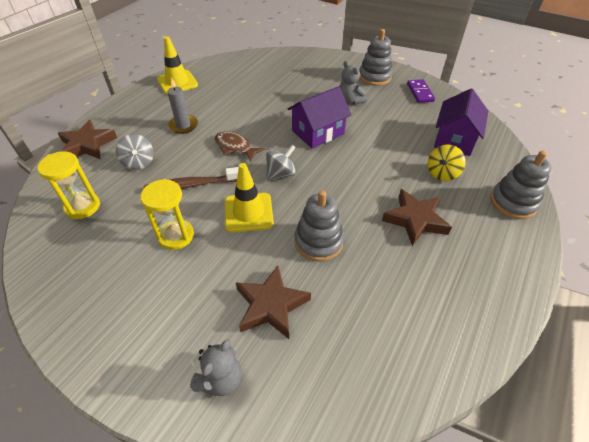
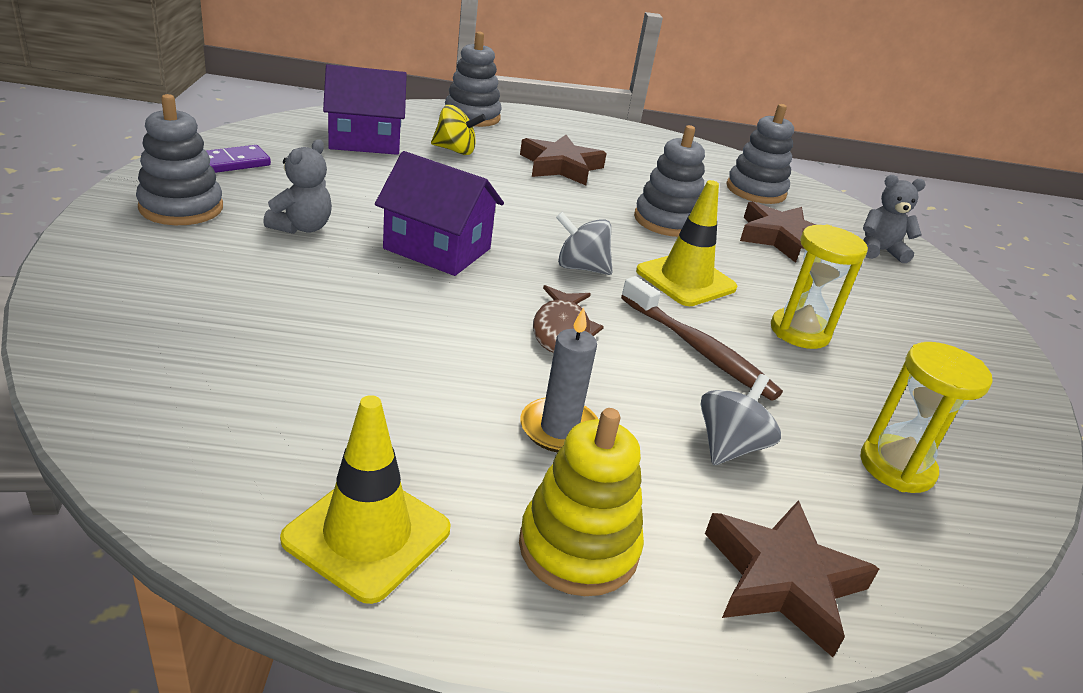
camera: 125 degrees left, 15 degrees down
none -> yellow stacking toy [519,408,644,596]
none -> grey stacking toy [727,104,794,204]

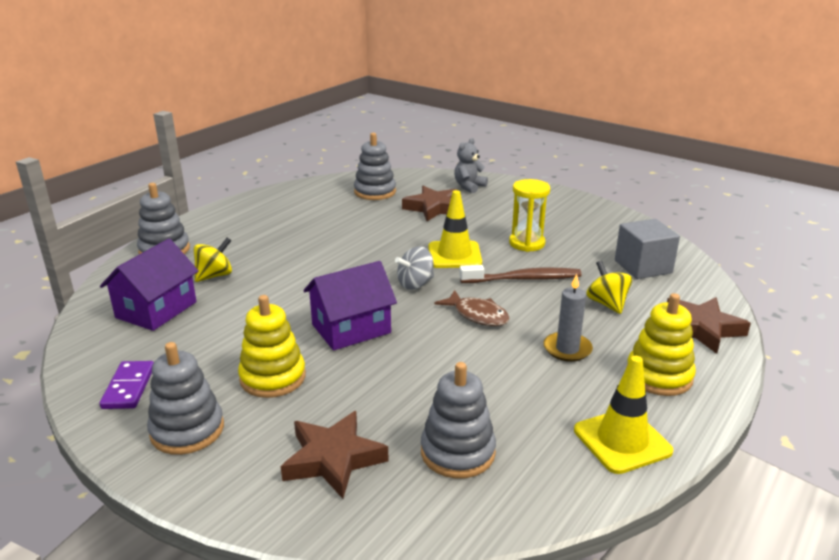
camera: 50 degrees left, 5 degrees down
grey teddy bear [263,139,332,234] -> yellow stacking toy [238,295,306,398]
brown star [520,135,607,185] -> brown star moved to [281,411,389,499]
grey stacking toy [634,125,705,237] -> grey stacking toy moved to [421,362,496,478]
grey spinning top [700,374,781,465] -> yellow spinning top [586,261,632,314]
yellow hourglass [861,342,993,493] -> grey cube [615,219,680,279]

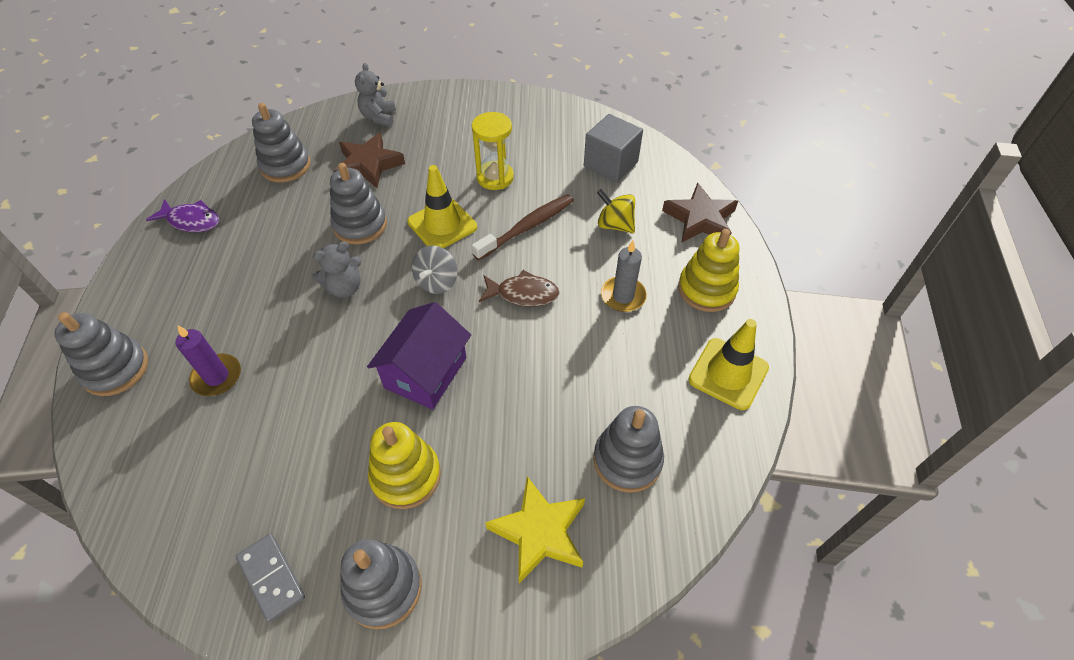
camera: 35 degrees left, 25 degrees up
purple house [100,239,199,331] -> none
purple domino [100,361,154,409] -> grey domino [236,534,305,622]
yellow spinning top [194,238,232,282] -> purple candle [175,325,241,396]
brown star [281,411,389,499] -> yellow star [485,476,585,584]
none -> purple fish [146,199,219,232]
none -> grey teddy bear [312,241,361,298]
none -> grey stacking toy [330,163,387,245]

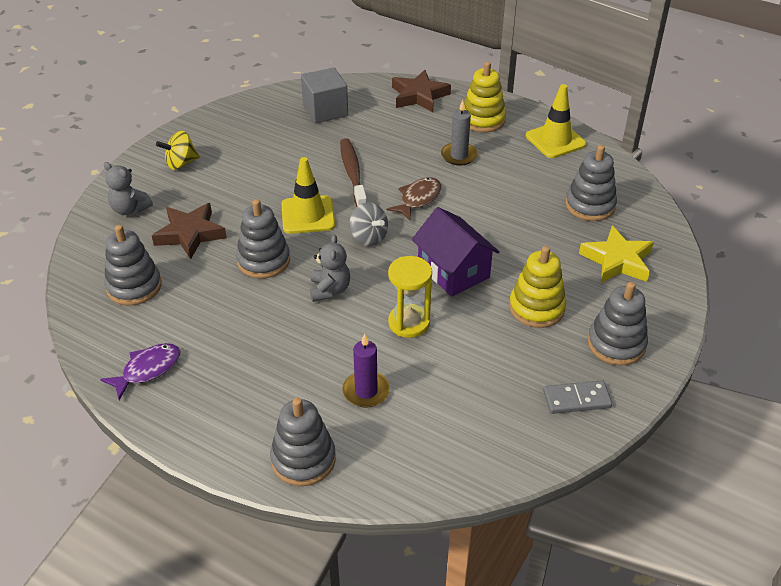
camera: 60 degrees left, 10 degrees down
yellow hourglass [472,112,514,190] -> yellow hourglass moved to [388,256,432,338]
yellow spinning top [597,189,635,233] -> yellow spinning top moved to [156,131,200,170]

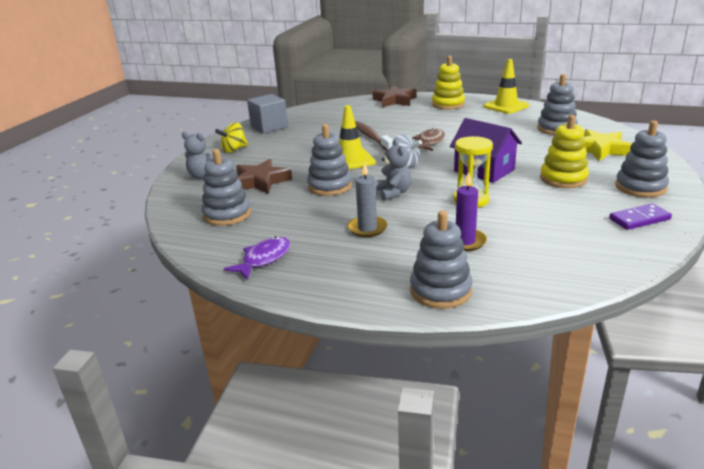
camera: 10 degrees left, 15 degrees down
grey cube [301,67,348,123] -> grey cube moved to [247,94,288,134]
grey candle [441,100,478,165] -> grey candle moved to [347,162,388,237]
grey domino [543,380,612,414] -> purple domino [609,204,672,230]

